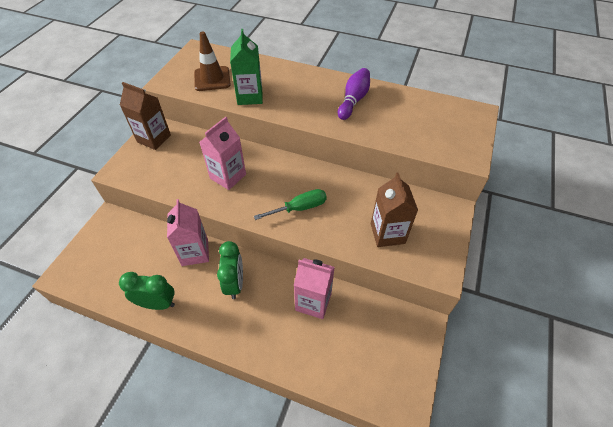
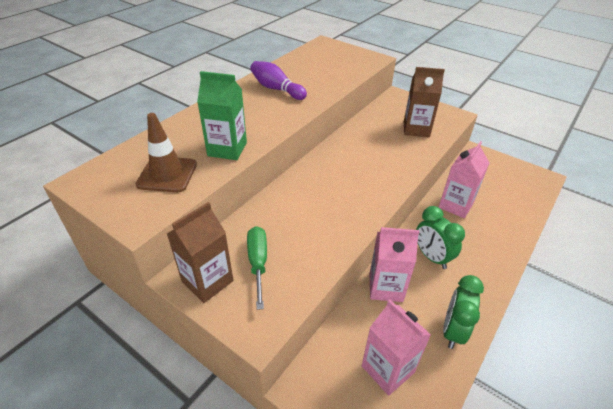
camera: 75 degrees left, 10 degrees down
pink carton [200,117,246,190] -> pink carton moved to [362,300,431,396]
green clock [217,241,243,299] -> green clock turned 135 degrees counterclockwise [416,206,465,269]
green screwdriver [254,189,327,220] -> green screwdriver moved to [247,226,267,310]

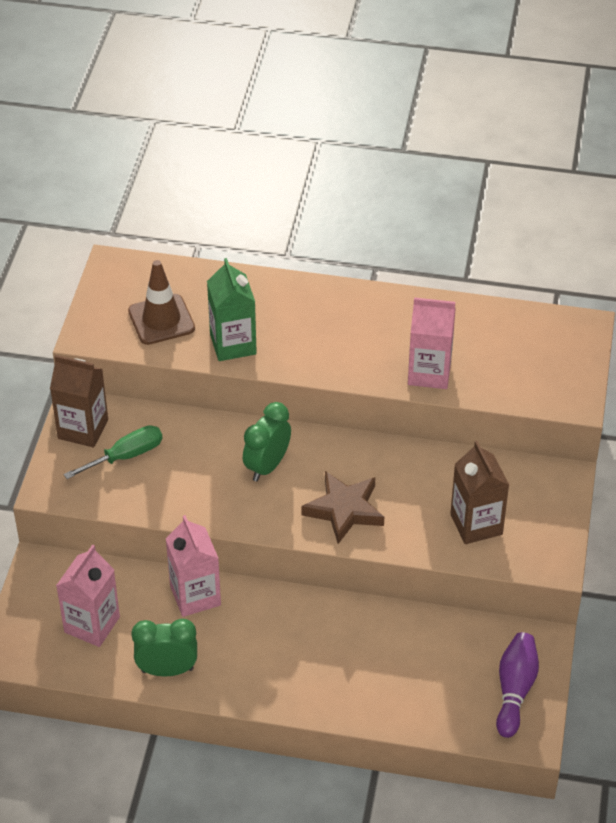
camera: 65 degrees right, 5 degrees up
purple bowling pin [250,61,307,100] -> purple bowling pin moved to [496,632,539,738]
green clock [416,206,465,269] -> green clock moved to [243,402,291,481]
pink carton [439,141,490,218] -> pink carton moved to [408,298,456,389]
none -> brown star [301,471,384,544]

